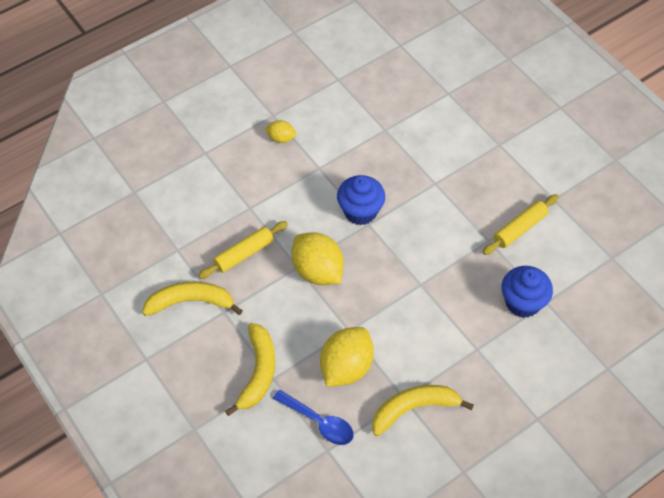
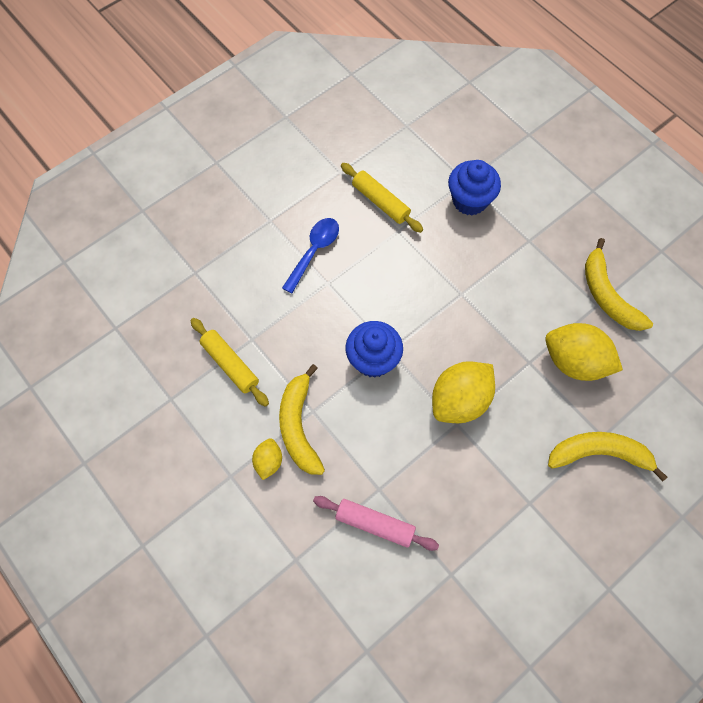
camera: 95 degrees left, 10 degrees up
yellow banana [142,282,242,316] -> yellow banana moved to [279,364,325,475]
yellow rolling pin [198,221,288,279] -> yellow rolling pin moved to [190,318,269,407]
blue spoon [273,390,354,445] -> blue spoon moved to [282,218,339,293]
none -> pink rolling pin [313,496,439,551]

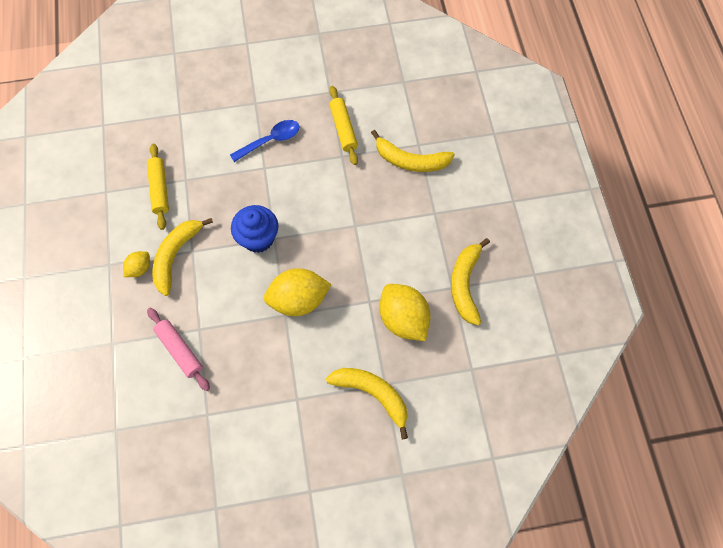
camera: 30 degrees right, 0 degrees up
blue cupcake [448,160,501,216] -> yellow banana [371,130,455,172]

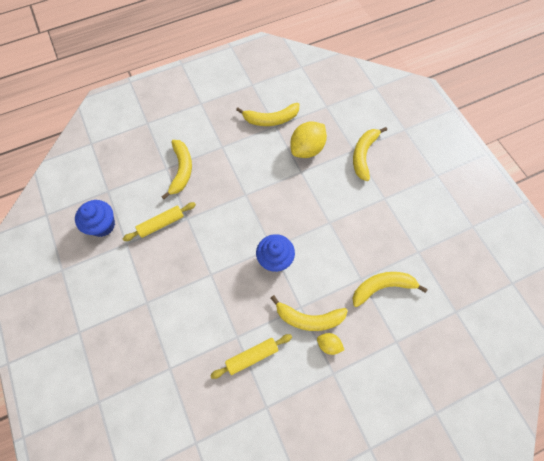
camera: 105 degrees left, 0 degrees up
pink rolling pin [147,308,210,391] -> yellow banana [352,272,428,307]
blue spoon [230,120,300,162] -> none
yellow lemon [264,268,332,316] -> none
none -> blue cupcake [75,200,115,237]

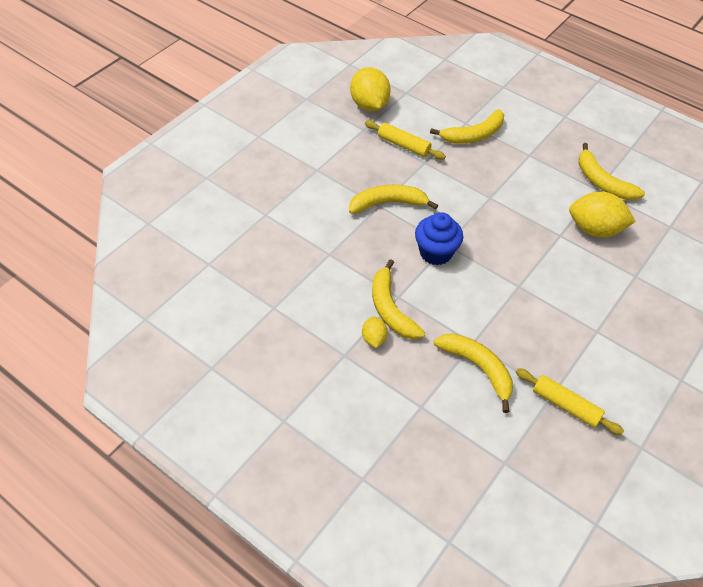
camera: 60 degrees right, 15 degrees down
blue cupcake [75,200,115,237] -> yellow lemon [350,67,391,111]
yellow rolling pin [210,334,292,379] -> yellow rolling pin moved to [516,368,624,435]
yellow banana [353,127,387,181] -> yellow banana moved to [349,185,438,214]

